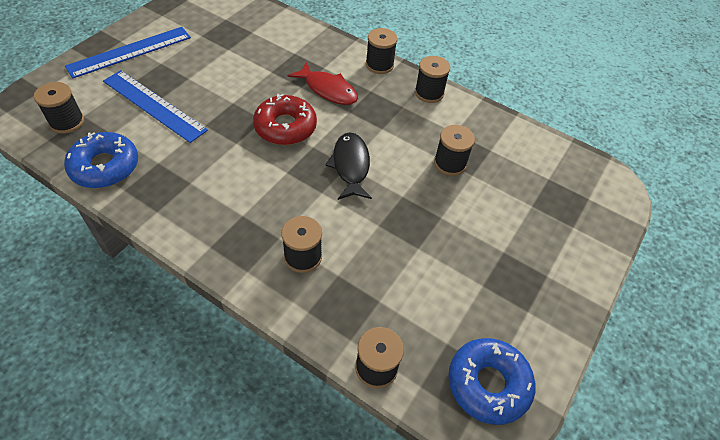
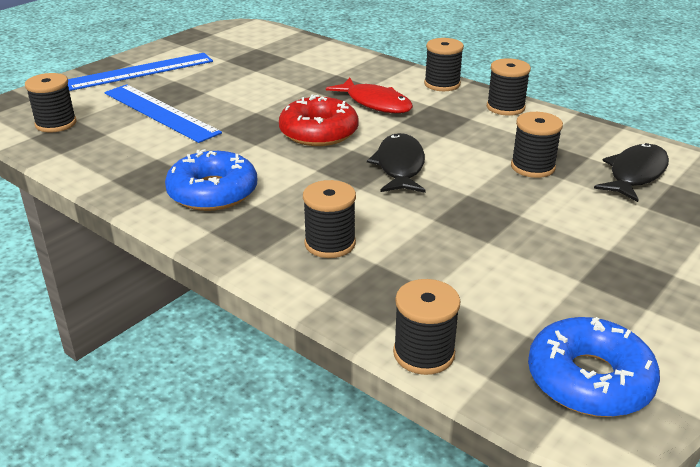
camera: 10 degrees right, 20 degrees down
blue donut [64,132,138,188] -> blue donut moved to [165,149,257,211]
none -> black fish [594,143,669,202]

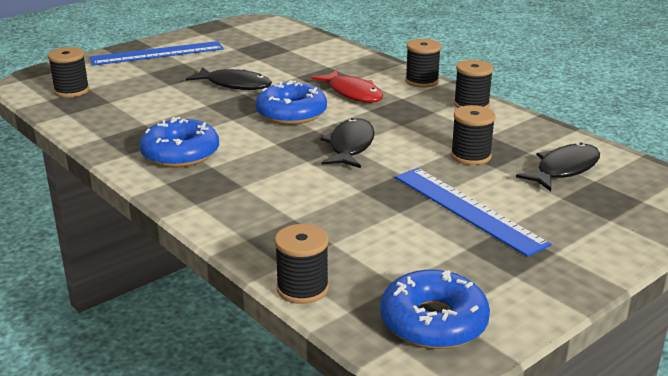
camera: 10 degrees right, 5 degrees down
blue ruler [104,84,222,143] -> blue ruler moved to [395,168,551,257]
red donut [279,94,359,146] -> blue donut [255,80,327,125]
black spool [303,180,356,258] -> none
none -> black fish [186,67,272,90]

